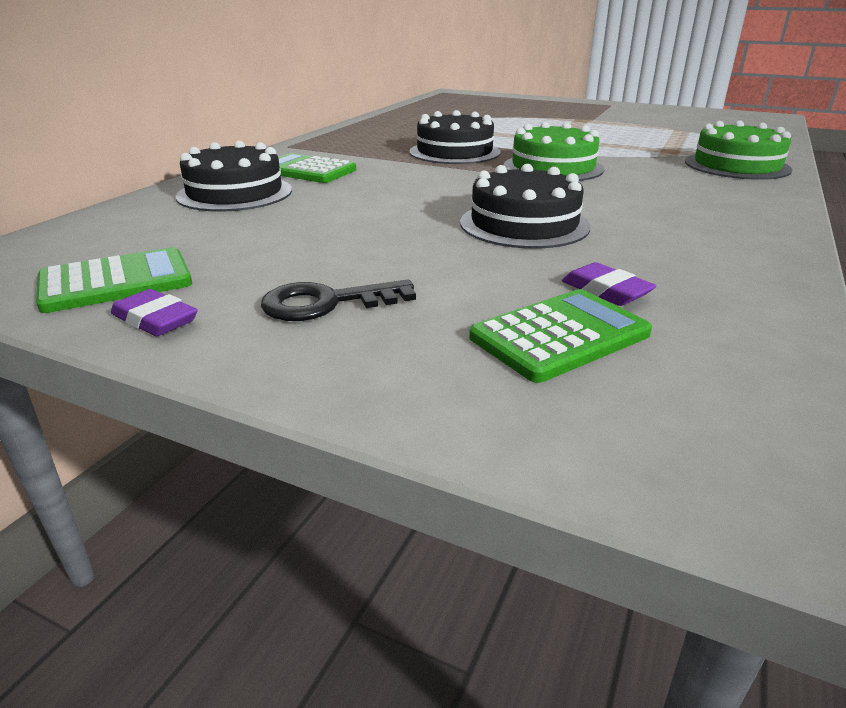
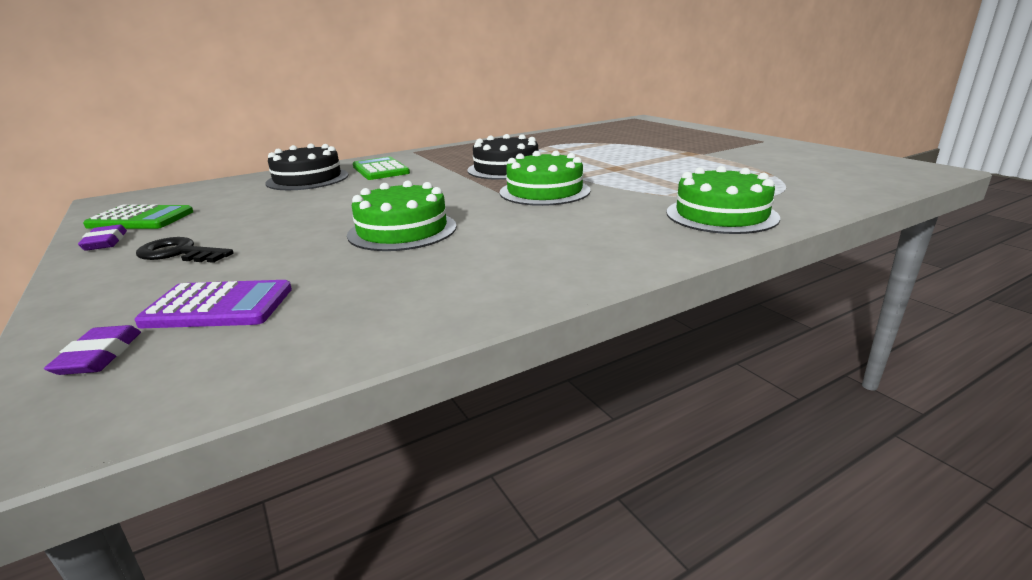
camera: 35 degrees right, 5 degrees down
black cake [460,164,590,249] -> green cake [347,180,457,251]
green calculator [469,289,652,383] -> purple calculator [135,280,292,328]
purple eraser [562,262,657,306] -> purple eraser moved to [44,325,141,375]

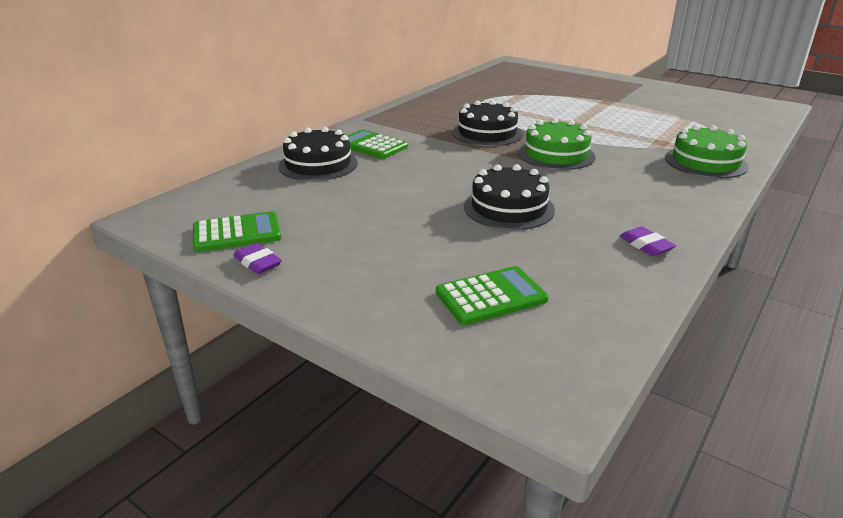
camera: 25 degrees left, 5 degrees up
purple eraser [44,325,141,375] -> purple eraser moved to [619,227,676,256]
purple calculator [135,280,292,328] -> green calculator [436,266,548,325]
black key [136,237,234,263] -> none
green cake [347,180,457,251] -> black cake [464,164,555,230]

